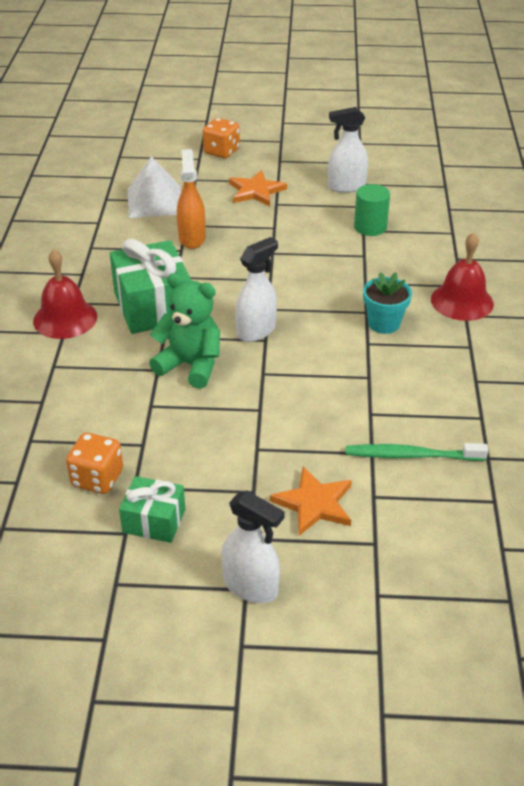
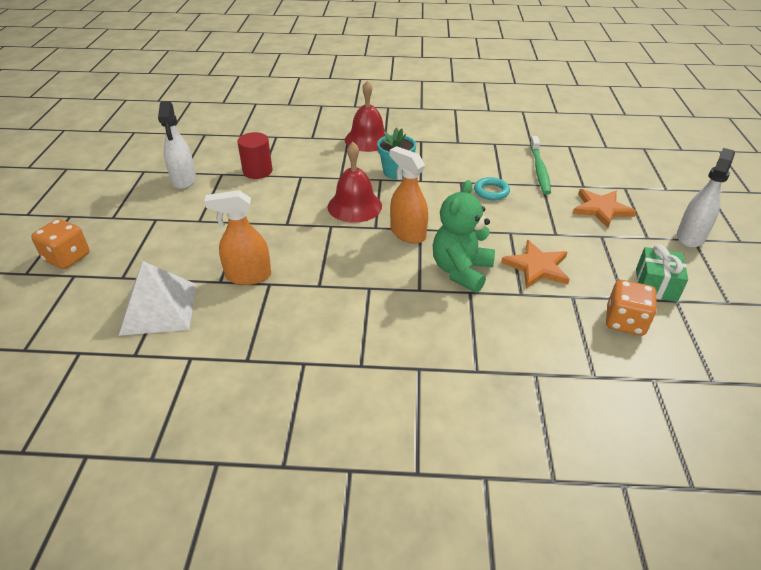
camera: 90 degrees left, 0 degrees up
red bell [33,249,97,339] -> red bell moved to [327,142,382,223]
green gift [110,238,191,334] -> none
orange star [229,170,287,206] -> orange star moved to [501,240,570,288]
white spray bottle [235,237,278,342] -> orange spray bottle [390,146,428,244]
green cylinder [354,184,390,236] -> red cylinder [237,132,272,179]
none -> turquoise ring [474,177,510,200]

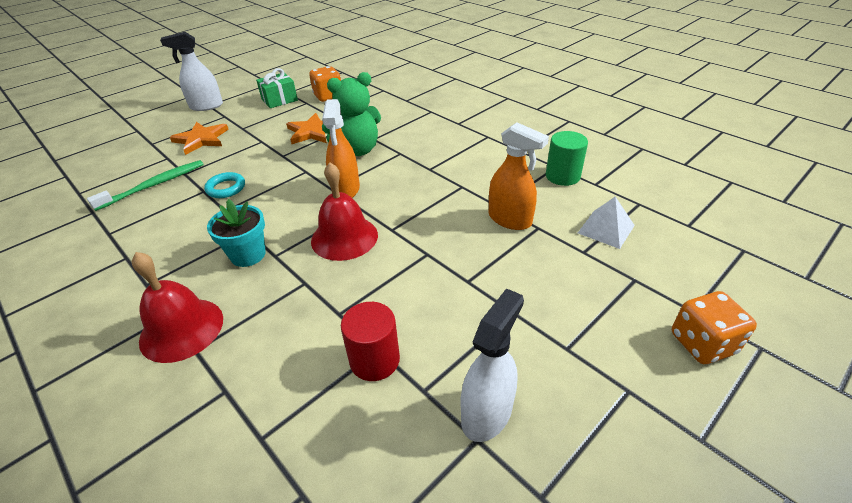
camera: 135 degrees left, 0 degrees up
white pyramid [119,261,197,336] -> white pyramid [578,197,635,249], size x0.65
none -> green cylinder [546,131,588,186]

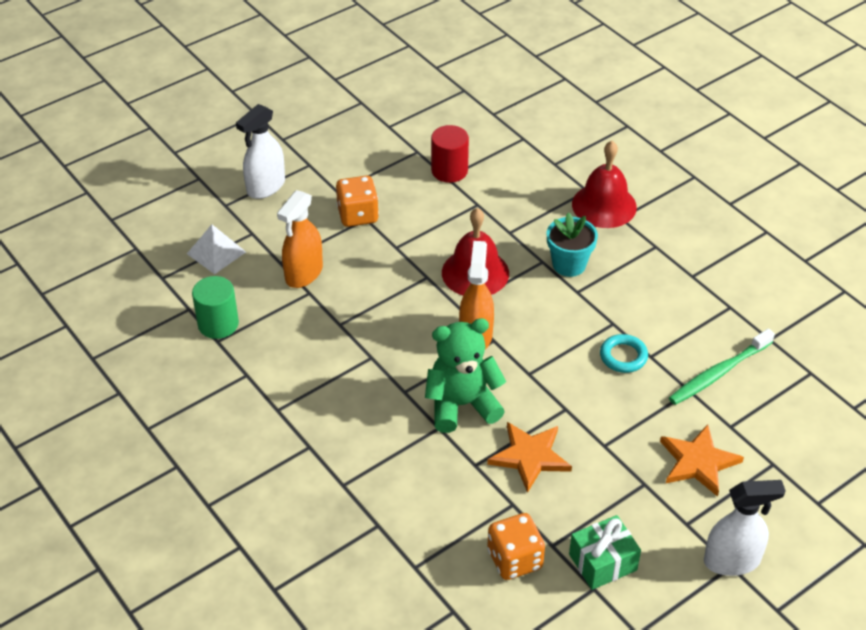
camera: 175 degrees left, 5 degrees up
white spray bottle [461,288,524,442] -> white spray bottle moved to [236,104,285,199]
orange spray bottle [489,123,549,230] -> orange spray bottle turned 105 degrees counterclockwise [277,190,323,288]
orange dice [672,291,757,364] -> orange dice moved to [336,176,379,227]

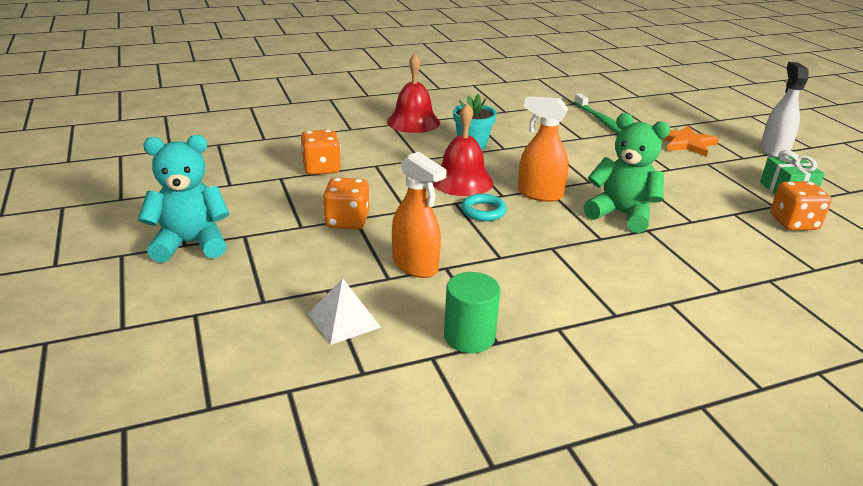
camera: 75 degrees left, 15 degrees down
white spray bottle [236,104,285,199] -> none
green teddy bear [425,318,506,433] -> green teddy bear turned 120 degrees clockwise [583,113,670,233]
red cylinder [431,125,469,183] -> orange dice [301,129,341,175]
orange star [487,422,572,493] -> none
turquoise ring [600,334,648,373] -> turquoise ring moved to [461,194,507,221]
none -> turquoise teddy bear [138,135,230,263]

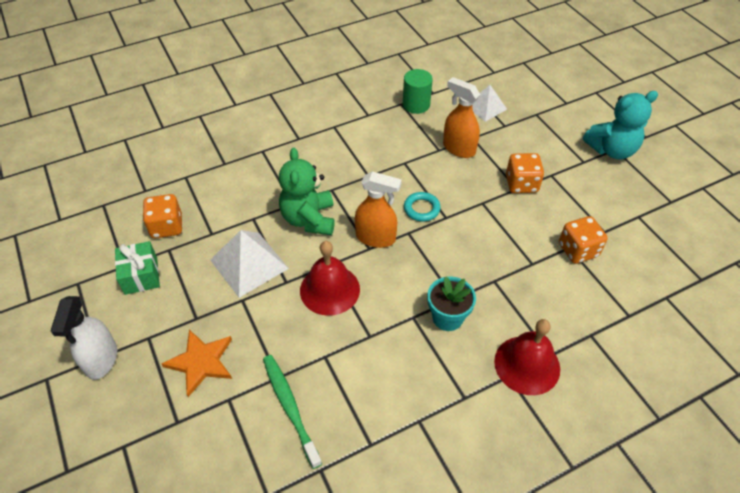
camera: 175 degrees right, 20 degrees up
red bell [433,103,493,196] -> red bell moved to [300,241,360,316]
green teddy bear [583,113,670,233] -> green teddy bear turned 60 degrees clockwise [279,148,335,235]
none -> white pyramid [210,230,289,298]

